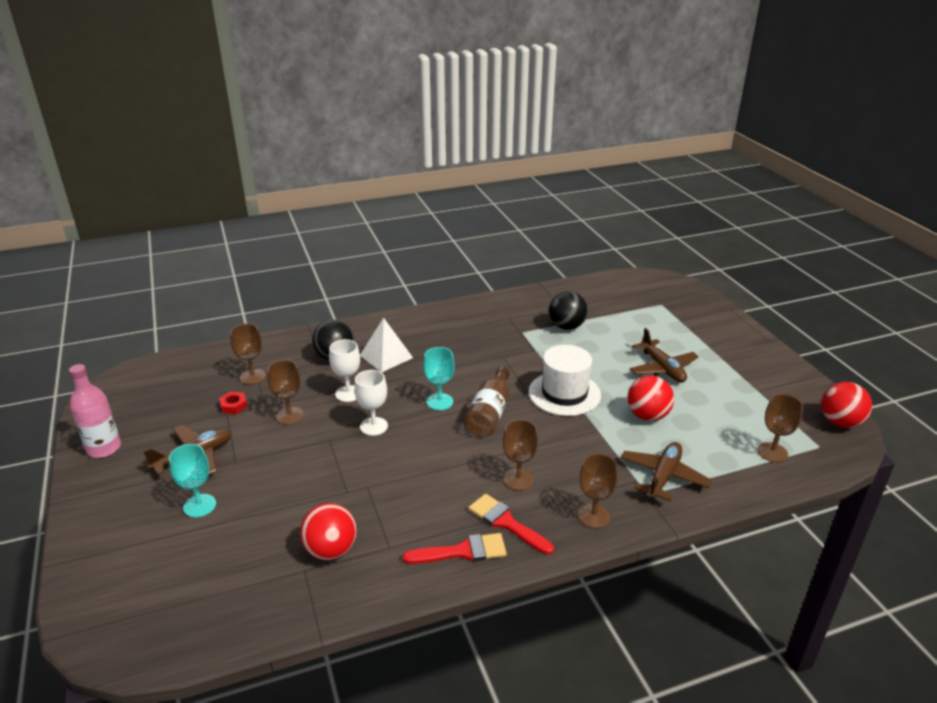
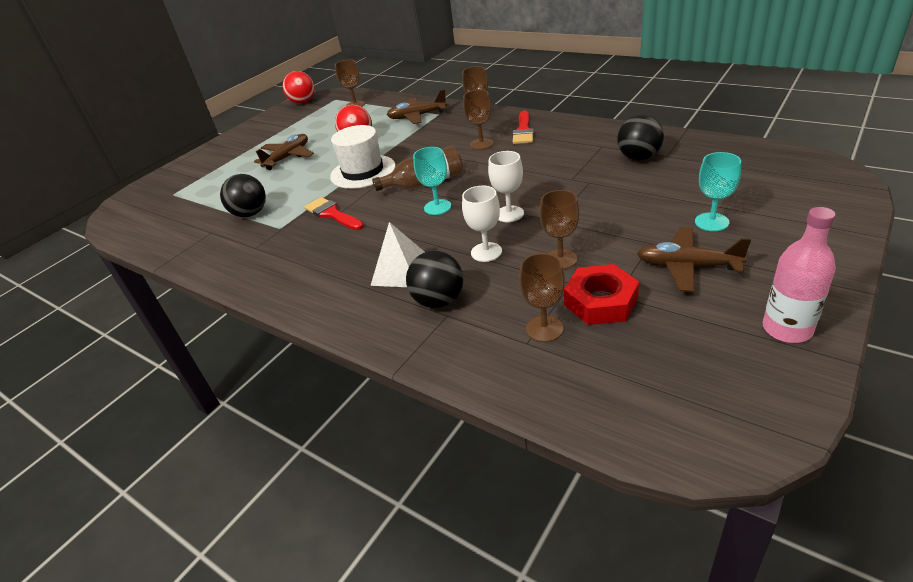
camera: 120 degrees left, 5 degrees up
red nut [219,392,247,414] -> red nut [564,264,639,325], size x1.93
red ball [300,503,357,560] -> black ball [617,115,664,161]
red brush [403,533,507,564] -> red brush moved to [304,197,364,230]

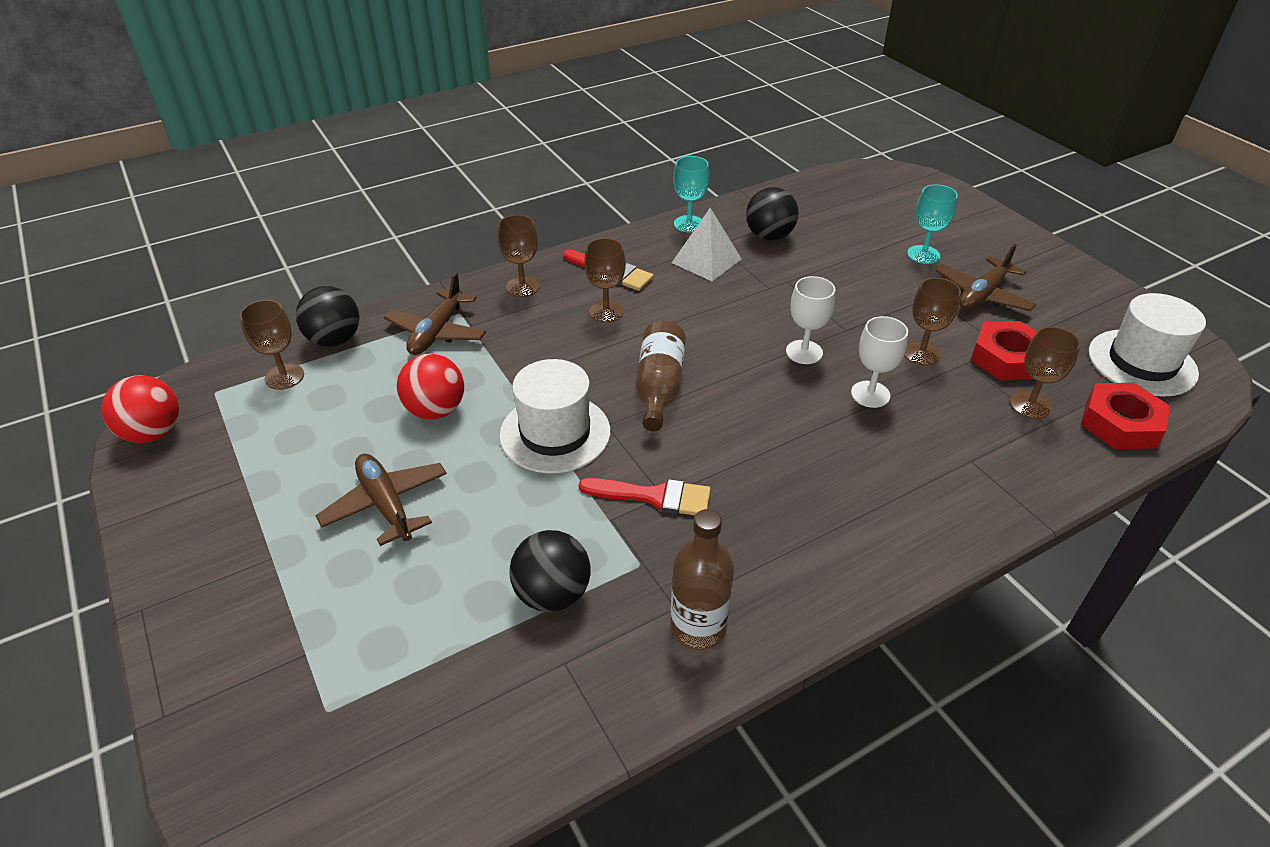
camera: 70 degrees left, 5 degrees up
red brush [304,197,364,230] -> red brush turned 150 degrees counterclockwise [579,478,711,515]
white pyramid [370,222,425,287] -> white pyramid moved to [672,208,742,281]
black ball [406,251,463,308] -> black ball moved to [296,286,359,347]
turquoise goblet [413,147,451,215] -> turquoise goblet moved to [673,156,710,233]
pink bottle [763,207,836,343] -> none
none -> brown bottle [670,509,734,650]
none -> red nut [1081,383,1170,449]
none -> white hat [1089,293,1206,397]

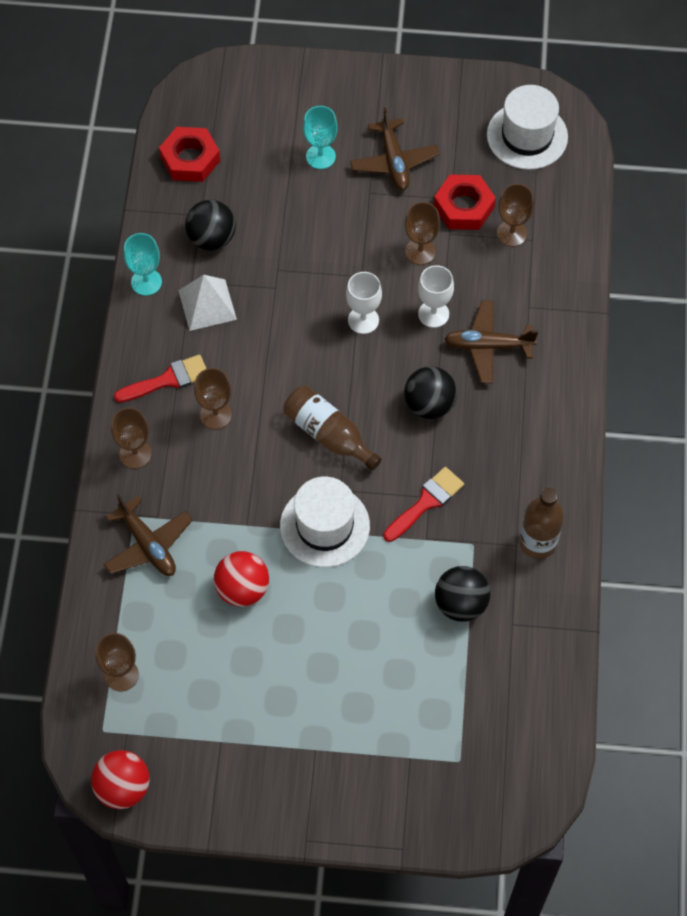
camera: 55 degrees left, 20 degrees up
black ball [296,286,359,347] -> black ball moved to [404,366,457,419]
brown plane [315,454,447,546] -> brown plane moved to [445,300,538,383]
red nut [1081,383,1170,449] -> red nut moved to [159,127,220,182]

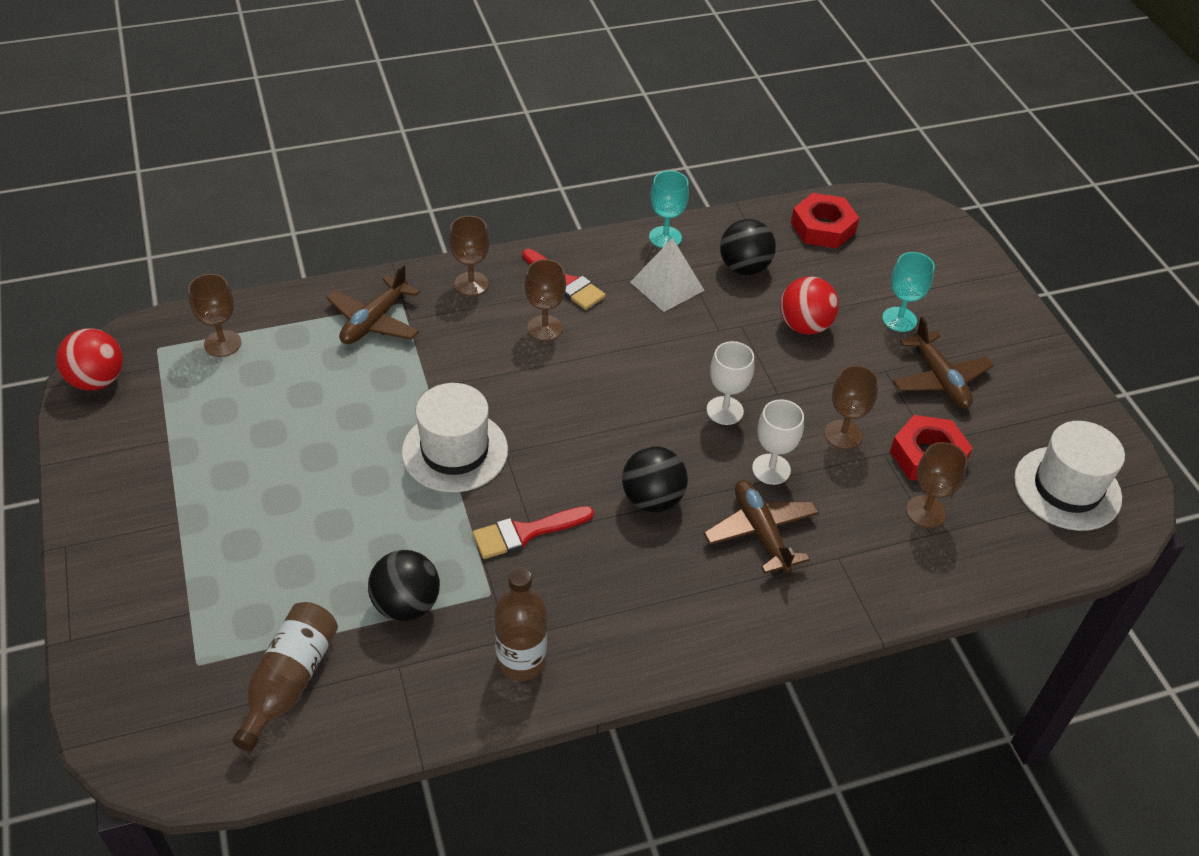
camera: 65 degrees right, 15 degrees down
red ball [214,551,269,607] -> red ball moved to [780,276,839,335]
brown bottle [283,385,382,471] -> brown bottle moved to [232,602,338,751]
brown plane [350,107,439,190] -> brown plane turned 75 degrees counterclockwise [893,317,994,408]
red brush [384,467,464,542] -> red brush turned 135 degrees clockwise [473,506,594,559]

